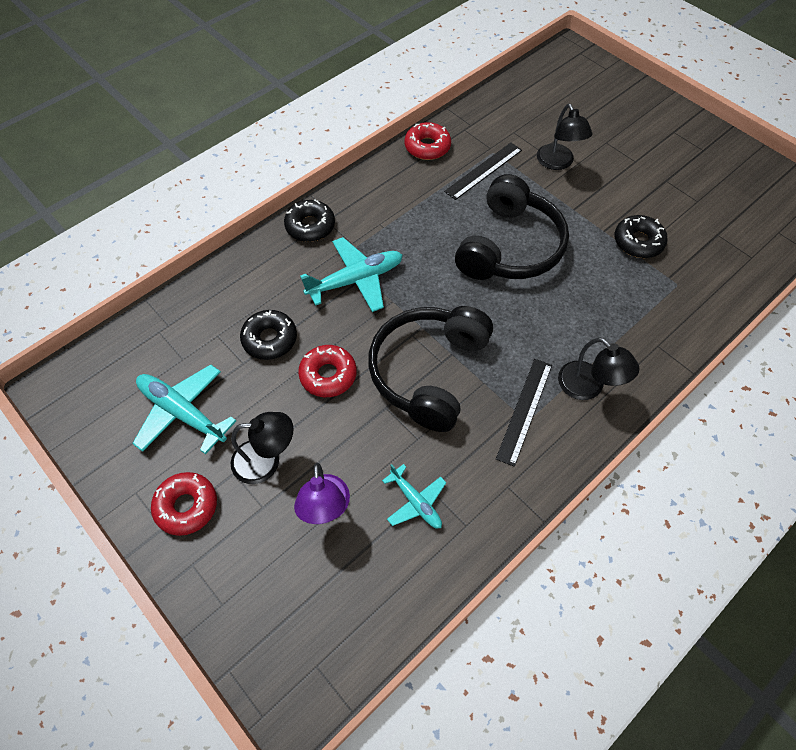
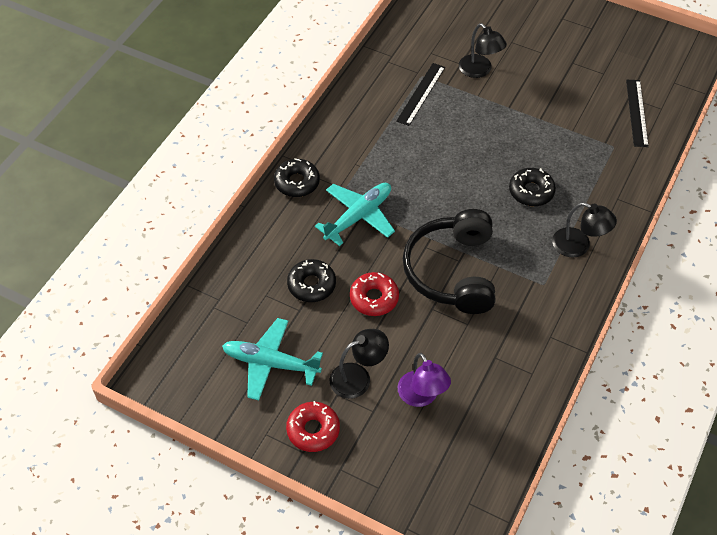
camera: 20 degrees left, 5 degrees down
turquoise plane [382,464,446,529] -> none
red donut [405,122,451,160] -> none
black headphones [455,174,569,280] -> none
black ruler [496,359,552,467] -> black ruler moved to [626,80,649,147]
black donut [614,215,668,258] -> black donut moved to [509,168,556,206]

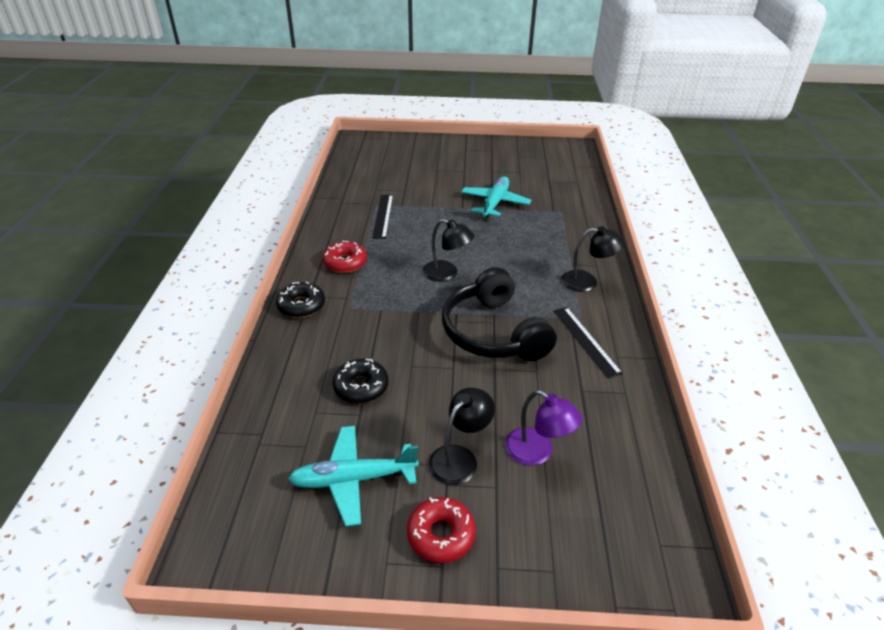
camera: 25 degrees left, 15 degrees down
turquoise plane [315,183,395,246] -> turquoise plane moved to [461,176,531,217]
red donut [350,272,399,316] -> red donut moved to [323,241,367,273]
black lamp [459,23,507,78] -> black lamp moved to [422,219,474,282]
black donut [509,168,556,206] -> none
black ruler [626,80,649,147] -> black ruler moved to [554,307,623,378]

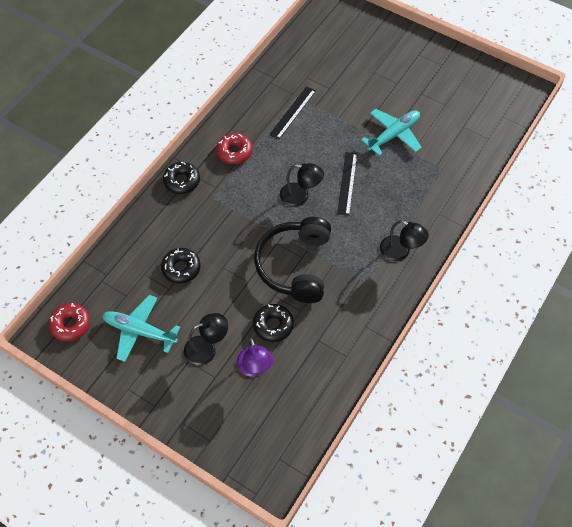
camera: 30 degrees right, 20 degrees up
red donut [407,497,476,563] -> red donut moved to [49,303,90,341]
black lamp [422,219,474,282] -> black lamp turned 45 degrees counterclockwise [280,163,324,207]
black ruler [554,307,623,378] -> black ruler moved to [337,152,357,216]
none -> black donut [253,304,294,342]

